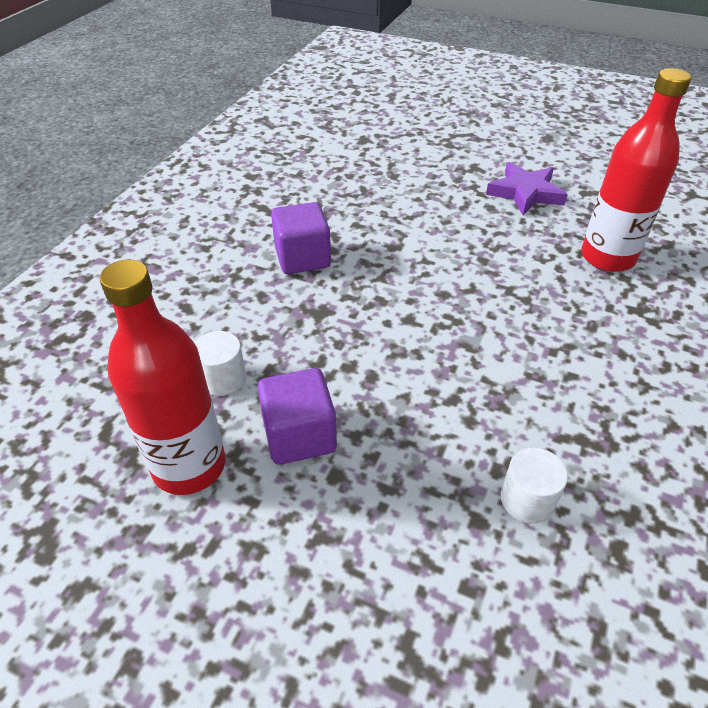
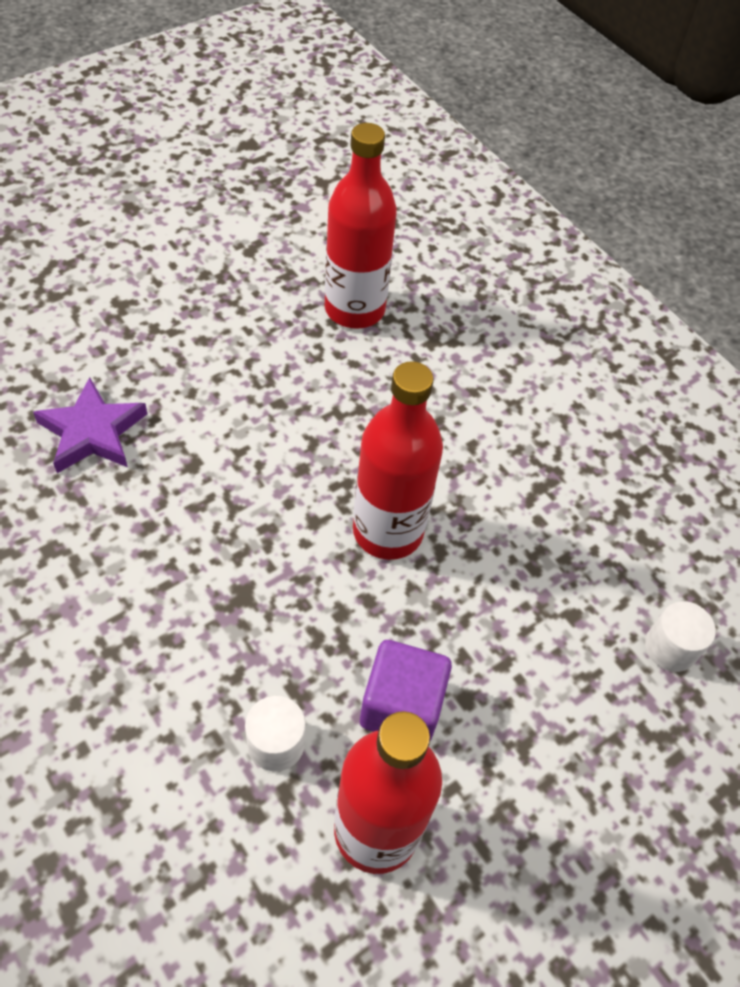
camera: 65 degrees left, 10 degrees up
purple cube [271,202,331,274] -> none
purple star [486,162,568,215] -> purple star moved to [33,377,148,473]
white cylinder [501,448,568,524] -> white cylinder moved to [645,601,716,672]
none -> red bottle [353,361,443,560]

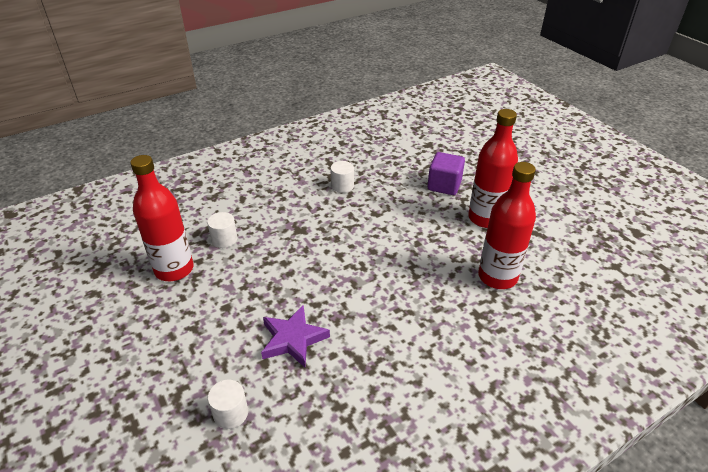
camera: 100 degrees right, 15 degrees down
purple star [33,377,148,473] -> purple star moved to [261,305,330,367]
red bottle [353,361,443,560] -> red bottle moved to [468,109,518,228]
purple cube [360,640,452,741] -> purple cube moved to [427,152,465,195]
none -> white cylinder [330,161,354,193]

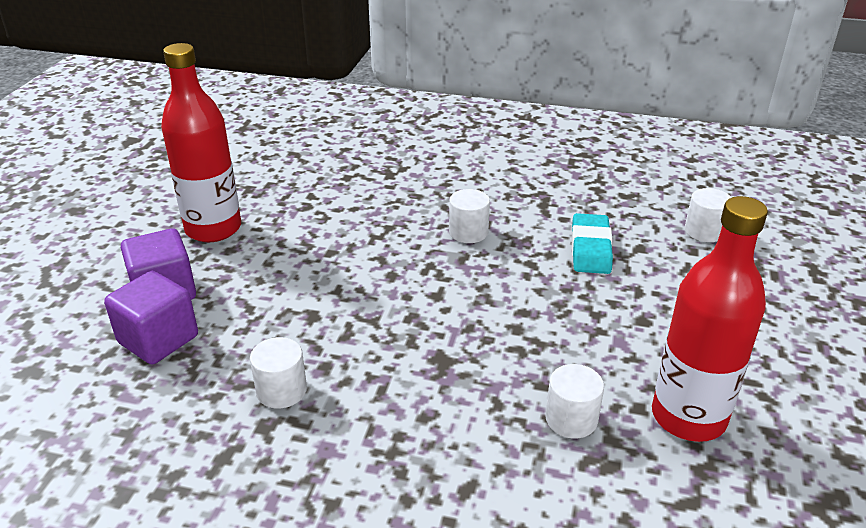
camera: 135 degrees left, 5 degrees down
purple star [261,305,330,367] -> turquoise eraser [572,213,613,274]
red bottle [478,162,536,289] -> none
none -> purple cube [104,271,198,364]
none -> white cylinder [449,189,490,243]

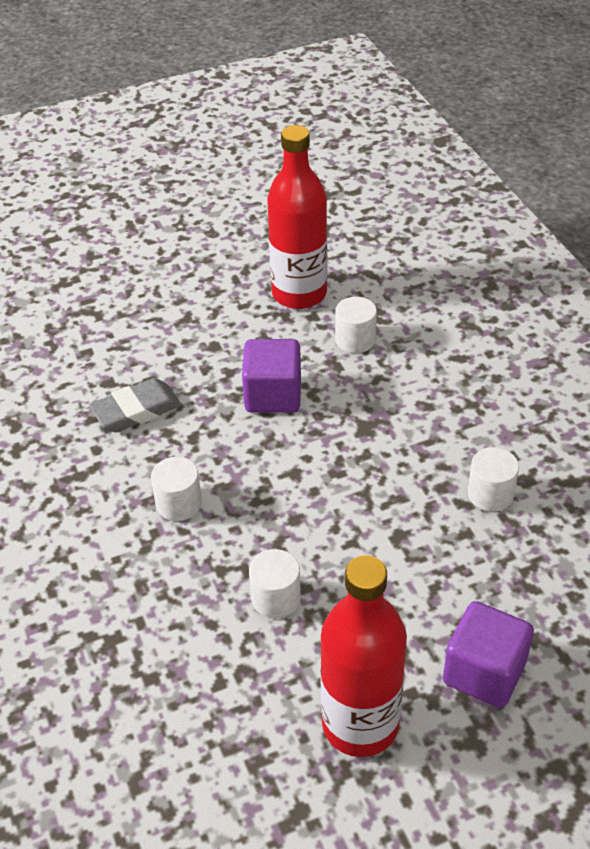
camera: 125 degrees left, 10 degrees up
purple cube [104,271,198,364] -> purple cube moved to [242,339,301,413]
turquoise eraser [572,213,613,274] -> grey eraser [89,378,181,432]
white cylinder [685,188,732,242] -> white cylinder moved to [249,549,301,618]

